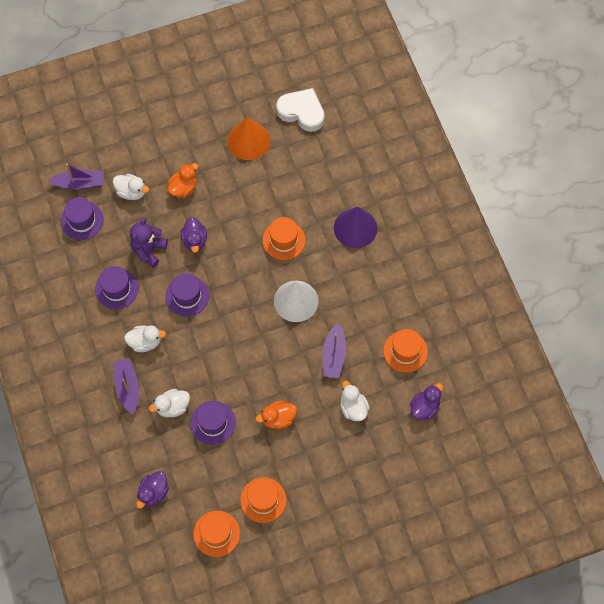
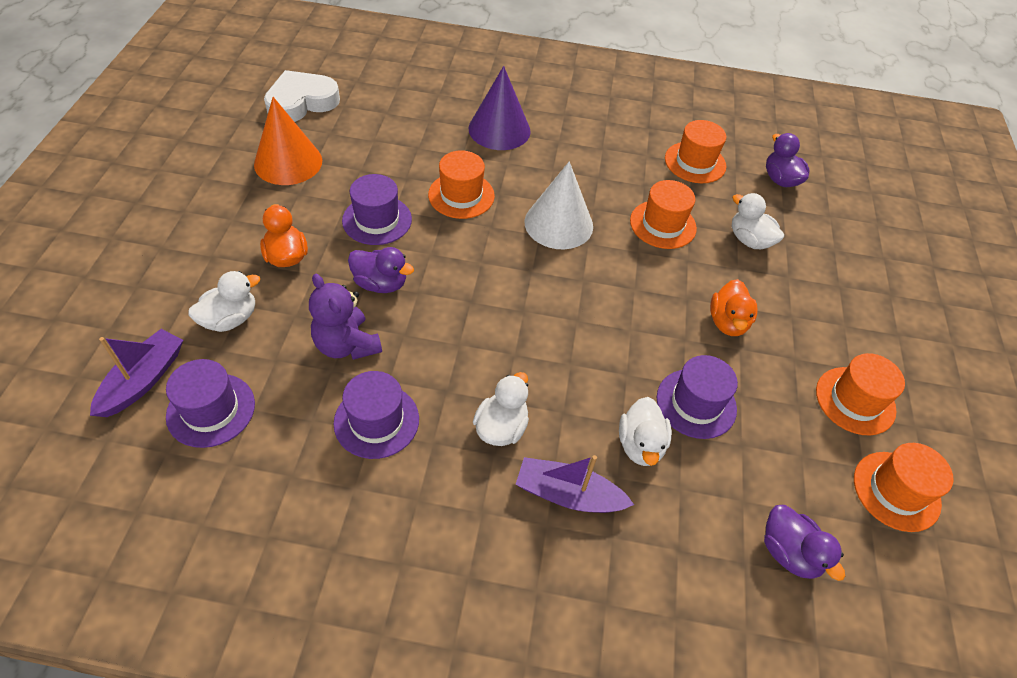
camera: 65 degrees left, 15 degrees down
purple hat [165,273,209,317] -> purple hat moved to [342,174,412,245]
purple boat [323,323,346,378] -> orange hat [630,180,697,249]
white duck [340,381,370,421] -> white duck turned 45 degrees clockwise [732,193,784,249]

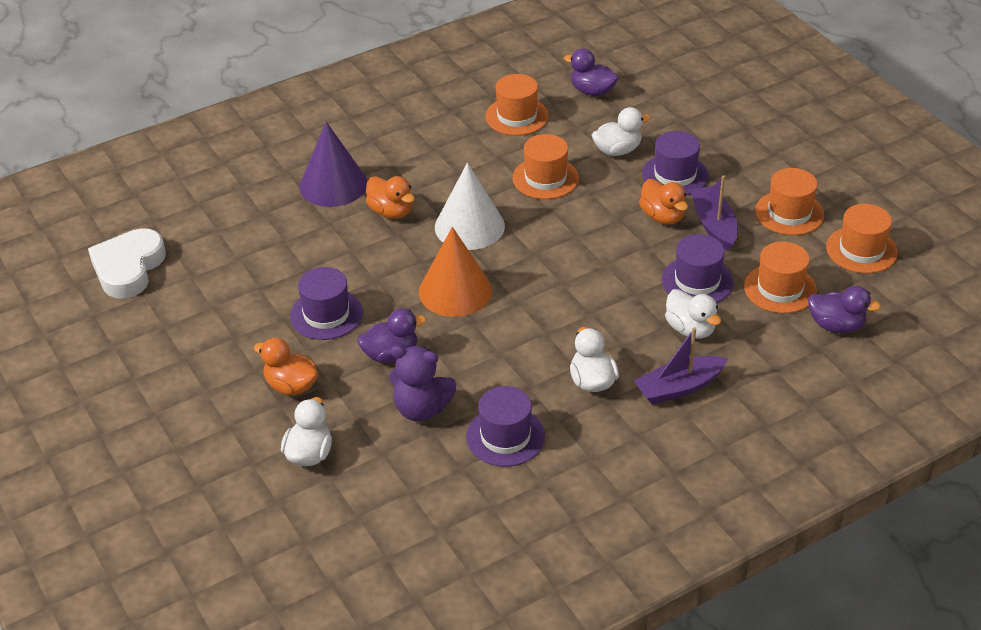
camera: 35 degrees left, 10 degrees down
purple boat [90,329,183,417] -> purple boat moved to [690,175,738,251]
purple hat [166,359,255,448] -> purple hat moved to [642,131,709,195]
orange cone [254,97,322,185] -> orange cone moved to [419,227,492,317]
orange hat [428,150,495,219] -> orange hat moved to [744,241,817,313]
white duck [732,193,784,249] -> white duck turned 150 degrees clockwise [592,107,651,156]
none -> orange duck [366,176,415,219]

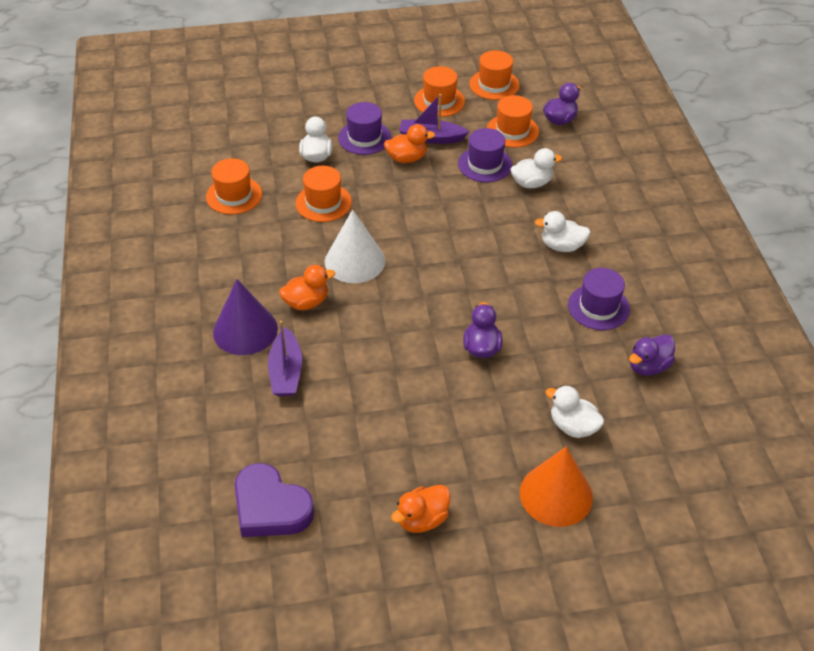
camera: 70 degrees left, 5 degrees up
white heart [88,228,166,299] -> purple heart [235,463,314,537]
orange duck [254,338,318,396] -> orange duck moved to [391,485,450,533]
purple hat [290,267,363,340] -> none
purple teddy bear [389,346,456,422] -> none
orange cone [419,227,492,317] -> orange cone moved to [520,447,593,527]
purple duck [564,48,618,96] -> purple duck moved to [629,334,675,376]
purple boat [634,327,728,405] -> purple boat moved to [268,320,302,396]

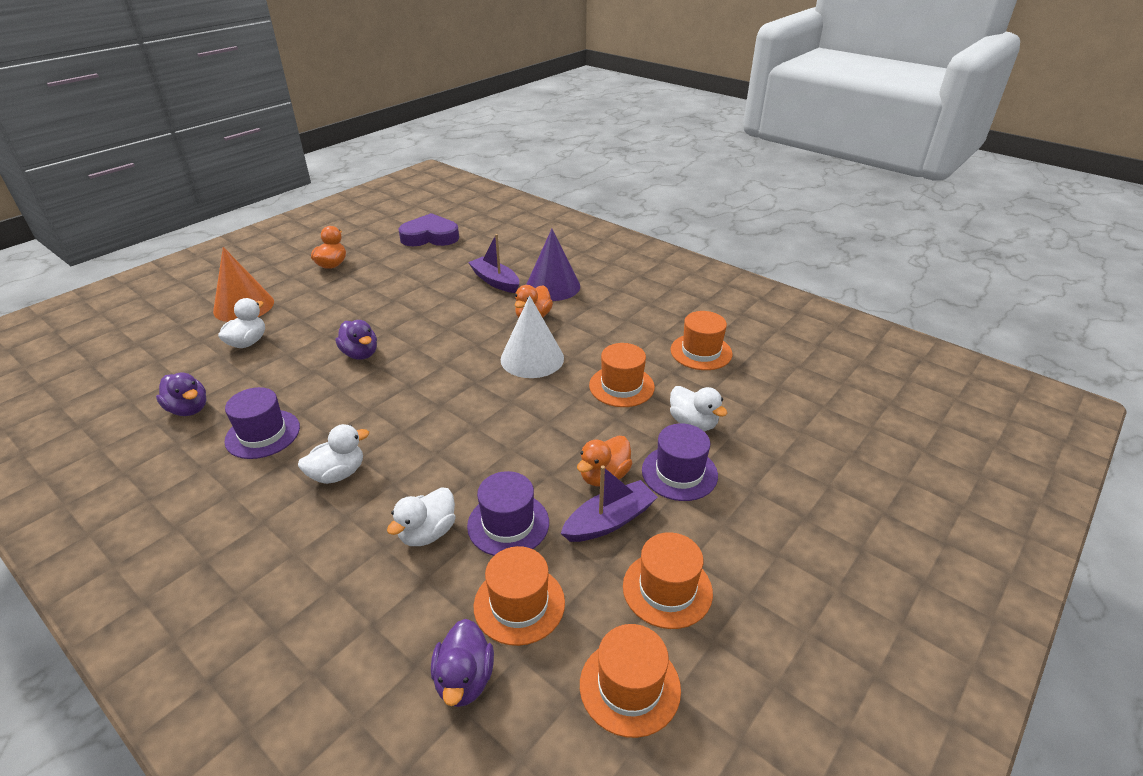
camera: 140 degrees right, 10 degrees down
white duck [545,385,604,438] -> white duck turned 60 degrees counterclockwise [218,298,265,348]
purple duck [629,334,675,376] -> purple duck turned 120 degrees clockwise [156,373,206,416]

